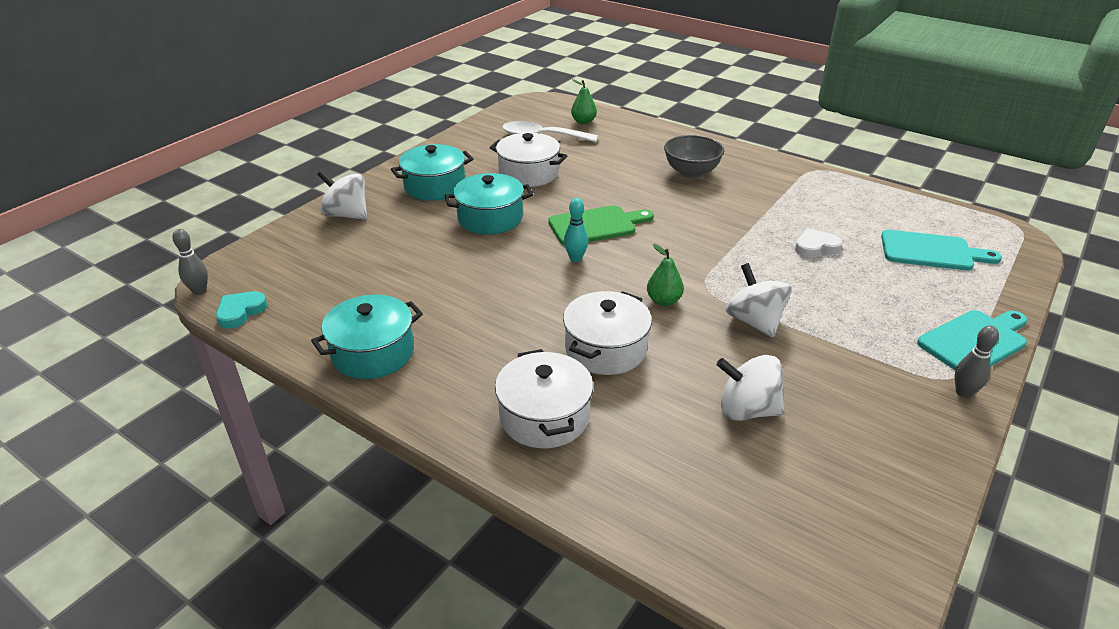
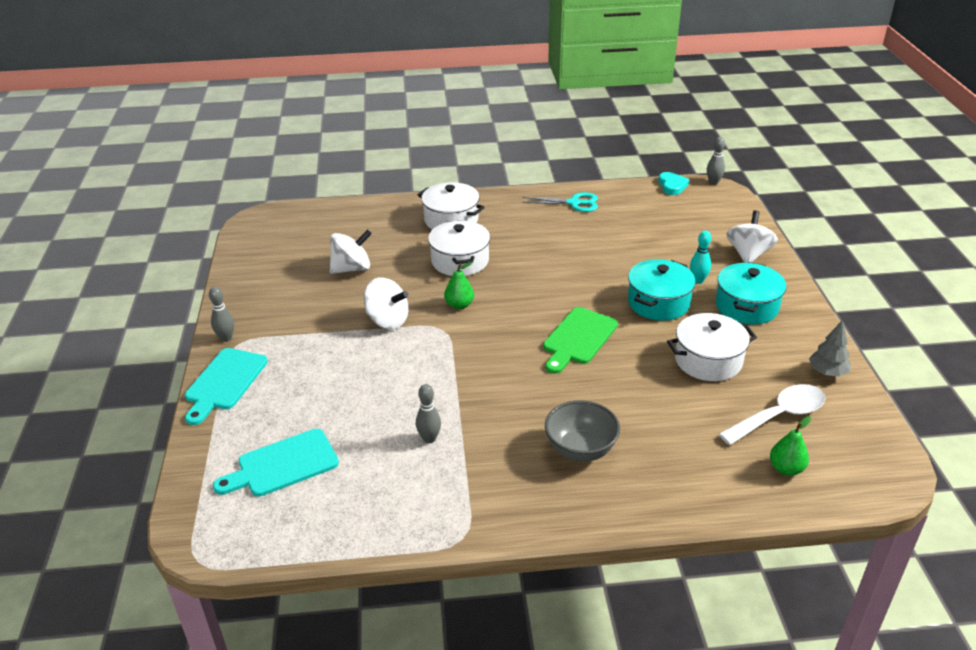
camera: 140 degrees right, 0 degrees up
turquoise pot [311,295,423,379] -> turquoise scissors [522,192,598,212]
white spinning top [317,170,367,220] -> white spinning top turned 60 degrees counterclockwise [727,210,778,263]
turquoise bowling pin [564,198,588,262] -> turquoise bowling pin moved to [690,230,711,284]
white heart [795,228,842,258] -> none
none -> grey bowling pin [416,384,441,443]
none -> grey tree [809,320,851,377]

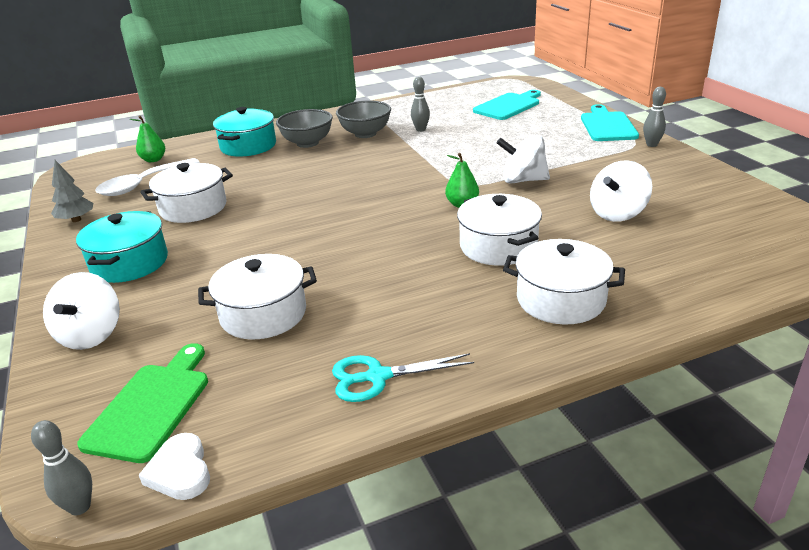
camera: 165 degrees right, 5 degrees down
green cutting board [543,307,618,374] -> green cutting board moved to [77,343,208,463]
turquoise pot [628,259,696,321] -> turquoise pot moved to [213,107,276,157]
turquoise heart [658,172,689,195] -> white heart [139,433,210,500]
turquoise bowling pin [690,230,711,284] -> none
none -> white pot [198,254,317,339]
none -> grey bowl [336,100,391,138]

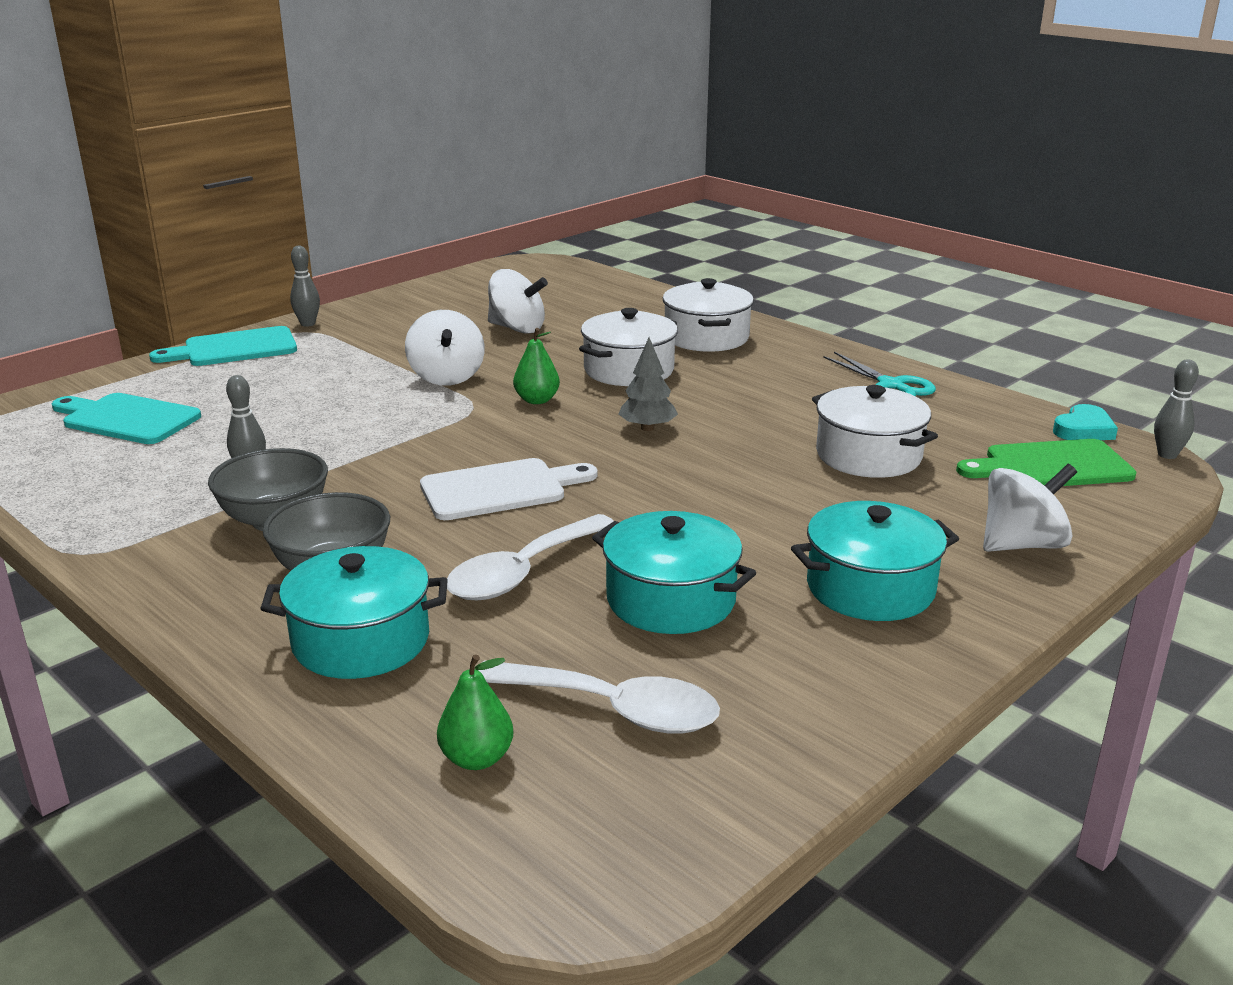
camera: 115 degrees left, 5 degrees down
grey tree [51,160,93,222] -> grey tree moved to [618,337,678,431]
white heart [139,433,210,500] -> turquoise heart [1053,404,1118,440]
white pot [140,163,233,223] -> turquoise pot [592,511,756,634]
none -> white cutting board [420,458,598,520]
none -> white spoon [447,514,614,600]

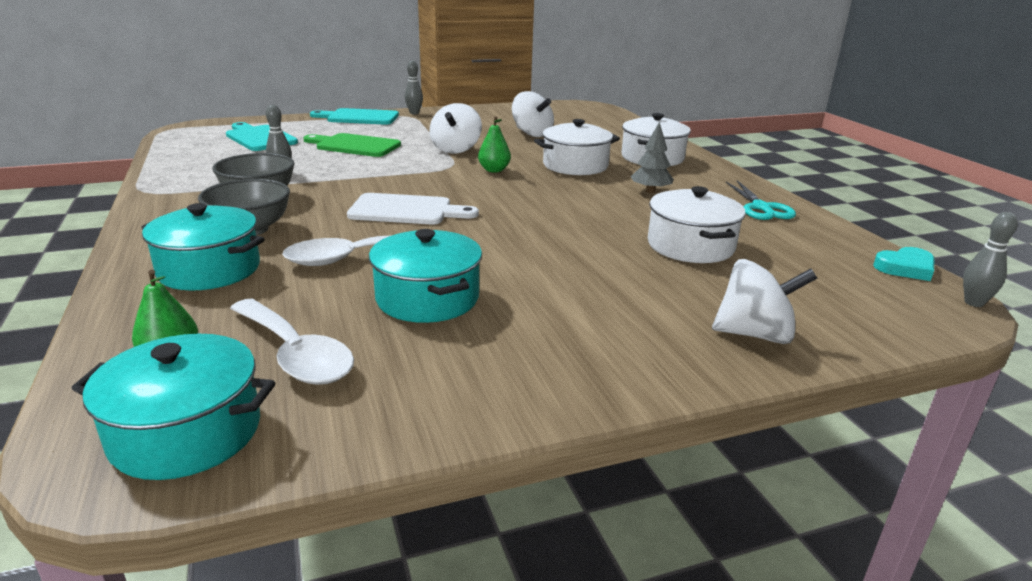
camera: 25 degrees right, 0 degrees up
grey tree [618,337,678,431] -> grey tree moved to [631,122,674,193]
turquoise pot [791,501,959,621] -> turquoise pot moved to [71,334,275,480]
green cutting board [956,439,1136,486] -> green cutting board moved to [303,133,401,157]

